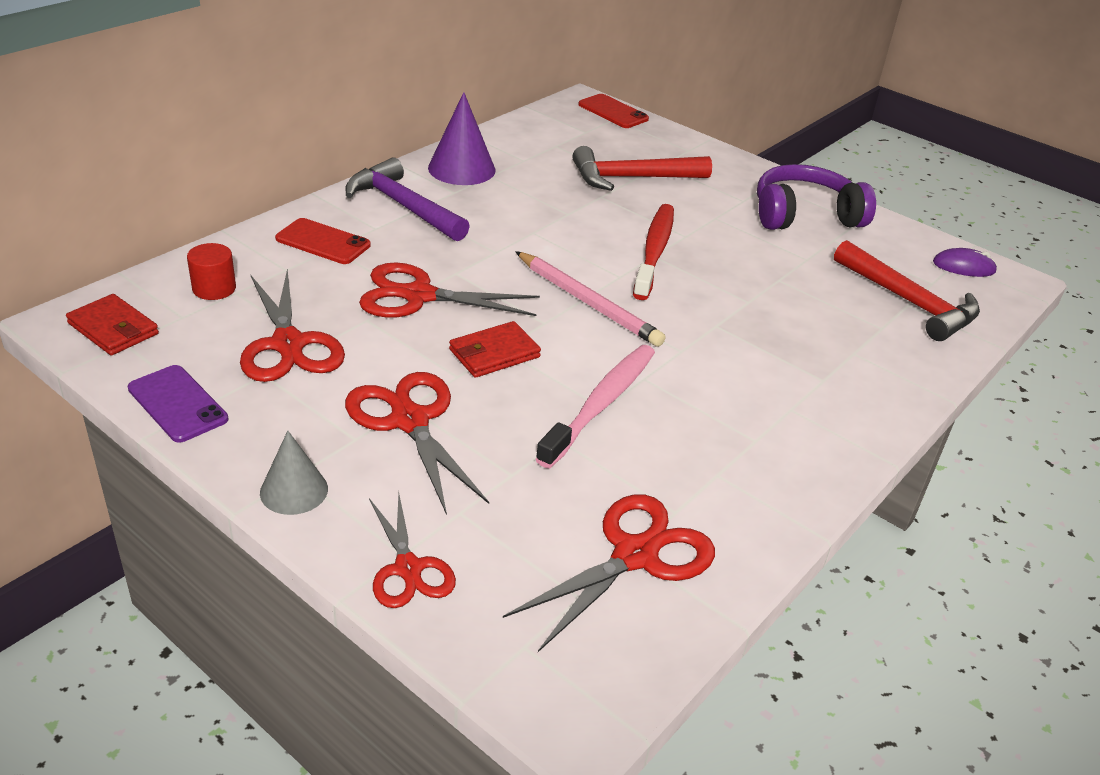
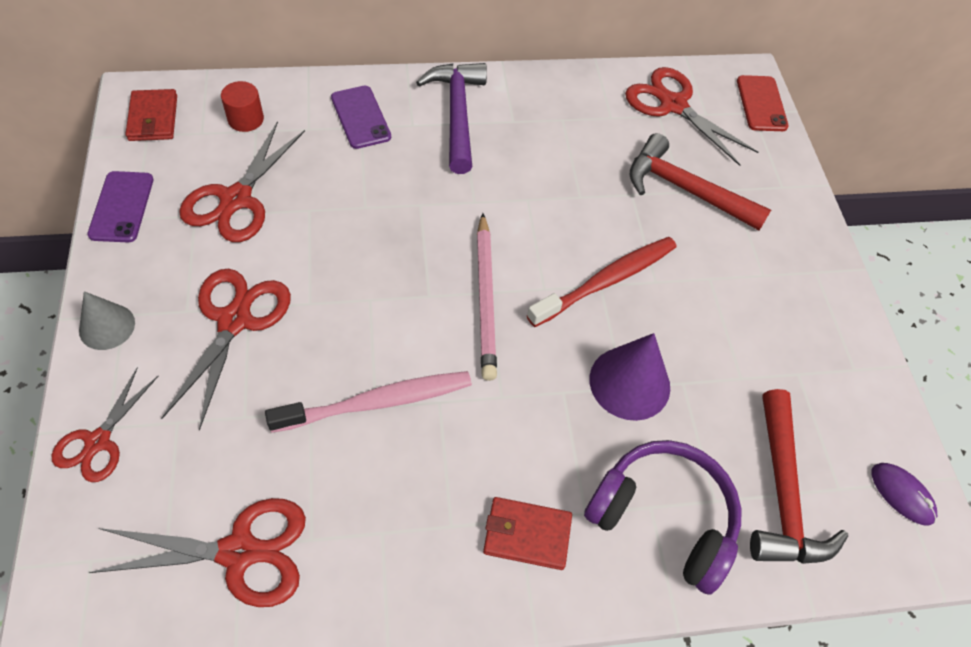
camera: 40 degrees right, 20 degrees up
red phone [275,218,371,264] -> purple phone [331,86,391,149]
red scissors [359,262,540,318] -> red scissors moved to [625,67,758,166]
purple cone [428,92,495,185] -> purple cone moved to [590,333,670,421]
red wallet [449,321,541,378] -> red wallet moved to [483,497,572,570]
purple headphones [757,164,876,230] -> purple headphones moved to [584,440,741,595]

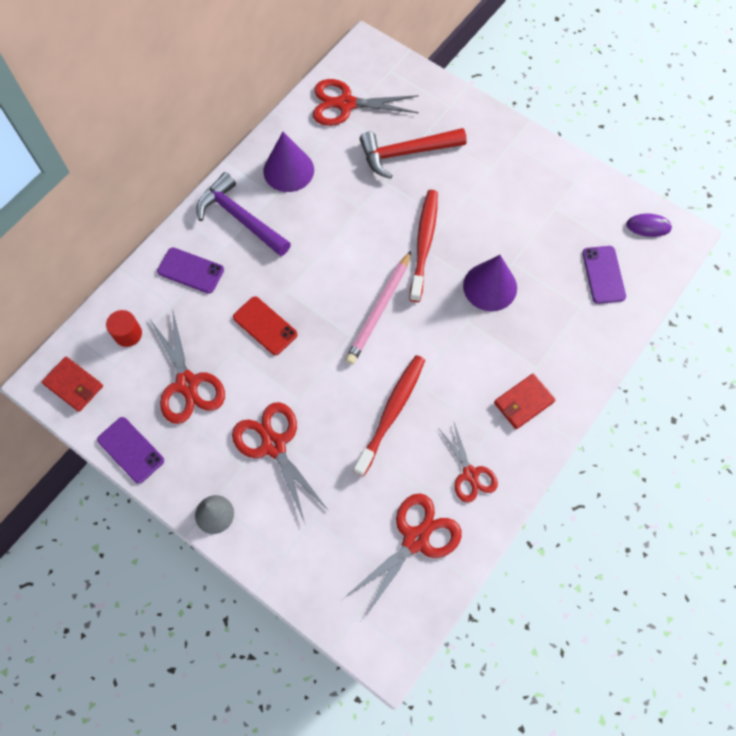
camera: 40 degrees left, 10 degrees up
red scissors [52,367,158,482] -> red scissors moved to [439,423,498,502]
pink toothbrush [265,371,472,433] -> red toothbrush [354,355,425,477]
pink pencil [477,213,497,381] -> pink pencil turned 75 degrees clockwise [345,251,411,364]
purple headphones [584,440,741,595] -> none
red phone [737,75,789,131] -> red phone moved to [233,296,298,355]
red hammer [750,389,848,564] -> purple phone [582,246,626,304]
none -> purple cone [263,132,314,192]

